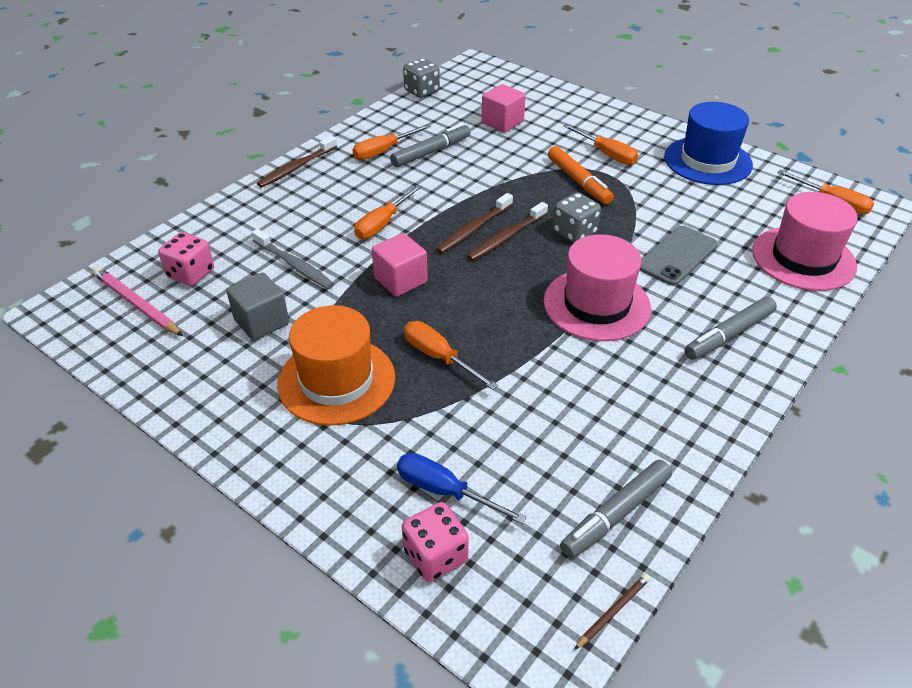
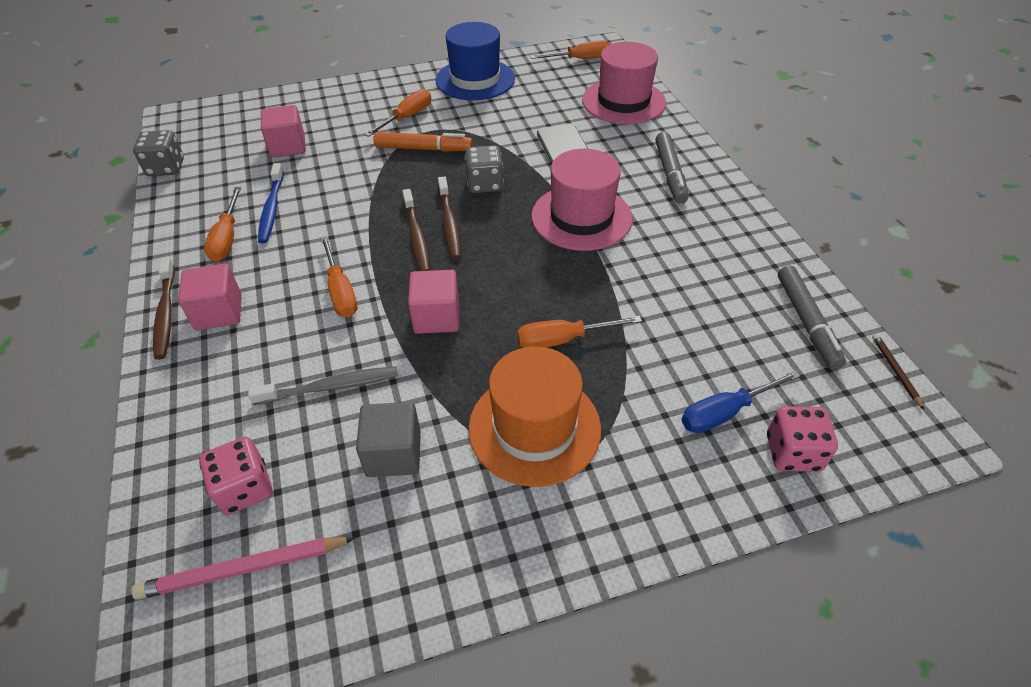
camera: 55 degrees left, 5 degrees up
grey marker [390,123,471,167] -> blue toothbrush [258,163,284,243]
orange screwdriver [563,124,638,165] -> orange screwdriver turned 45 degrees counterclockwise [364,89,431,137]
none -> pink cube [178,263,242,330]

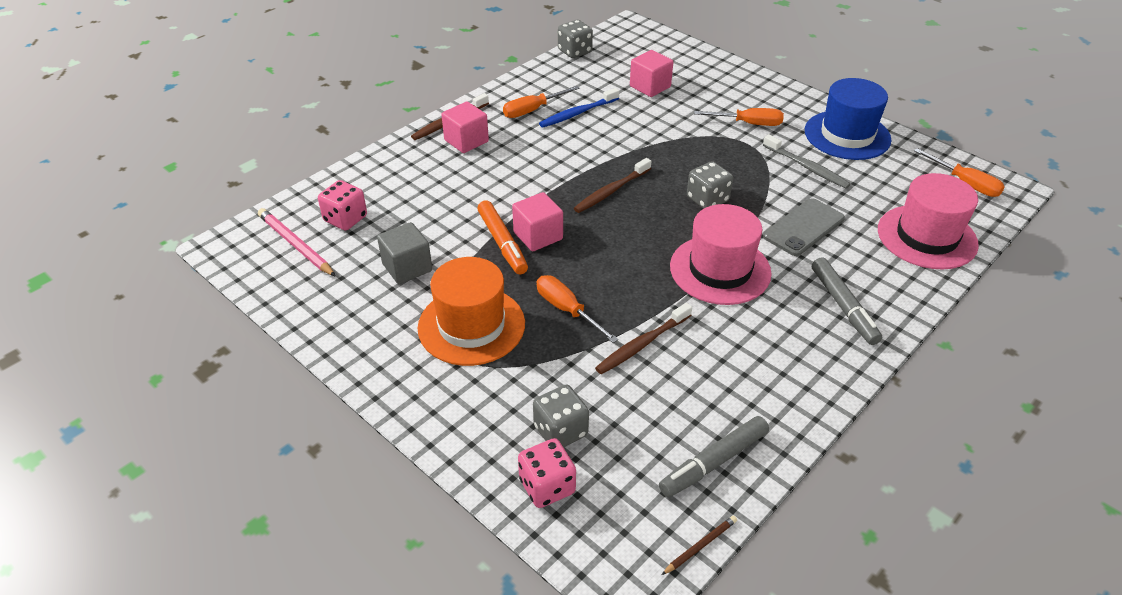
camera: 60 degrees right, 5 degrees down
grey toothbrush [248,366,398,405] -> grey toothbrush moved to [763,134,851,189]
orange screwdriver [320,236,358,317] -> none
orange marker [373,132,473,152] -> orange marker moved to [477,200,528,275]
brown toothbrush [438,176,461,260] -> brown toothbrush moved to [595,303,692,374]
grey marker [655,132,689,204] -> grey marker turned 75 degrees counterclockwise [812,258,882,345]
blue screwdriver [681,370,800,433] -> grey dice [533,385,589,448]

